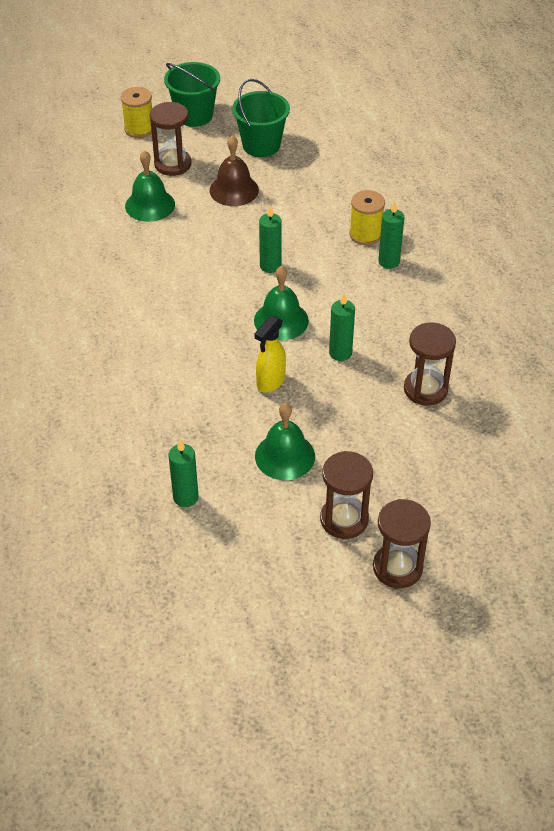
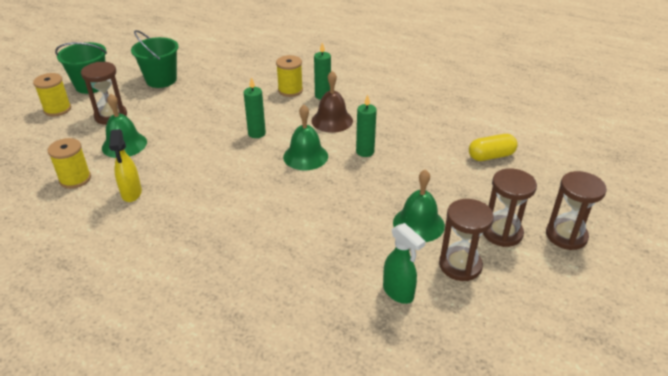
camera: 45 degrees left, 10 degrees down
green candle [169,439,199,507] -> green spray bottle [383,223,426,304]
brown bell [210,135,259,206] -> brown bell moved to [311,71,353,133]
yellow spray bottle [254,316,286,393] -> yellow spray bottle moved to [109,129,142,202]
brown hourglass [404,322,456,406] -> brown hourglass moved to [439,199,494,281]
none -> yellow spool [48,138,91,189]
none -> yellow capsule [469,134,517,161]

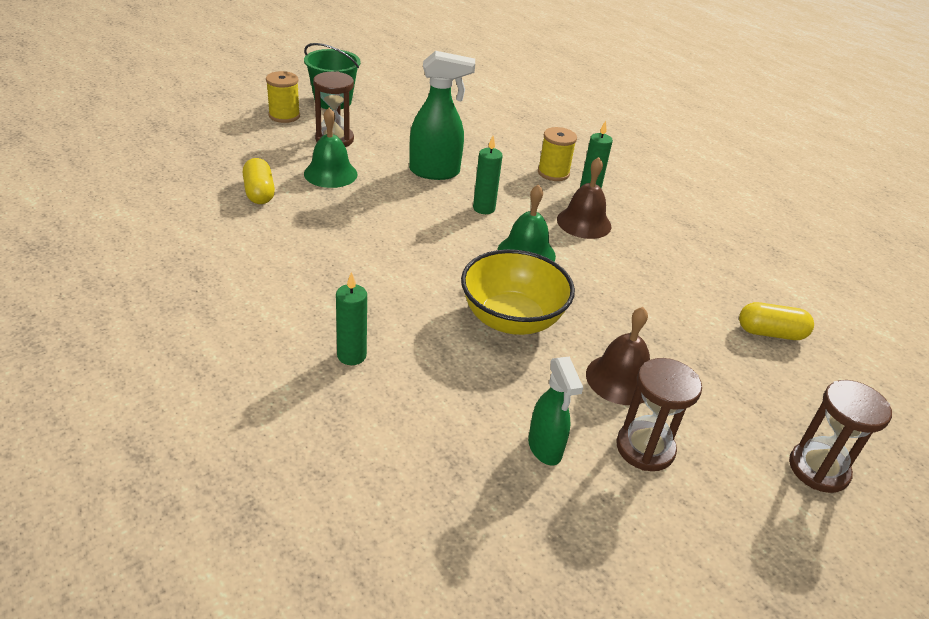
camera: 20 degrees right, 0 degrees up
yellow spool [48,138,91,189] -> yellow capsule [243,158,275,204]
yellow spray bottle [109,129,142,202] -> none
green bucket [131,30,179,88] -> none
green candle [356,94,377,157] -> green candle moved to [336,272,367,365]
green bell [393,169,445,242] -> brown bell [586,307,650,405]
brown hourglass [483,168,537,247] -> none
none -> green spray bottle [409,51,475,180]
none -> yellow bowl [461,249,575,335]

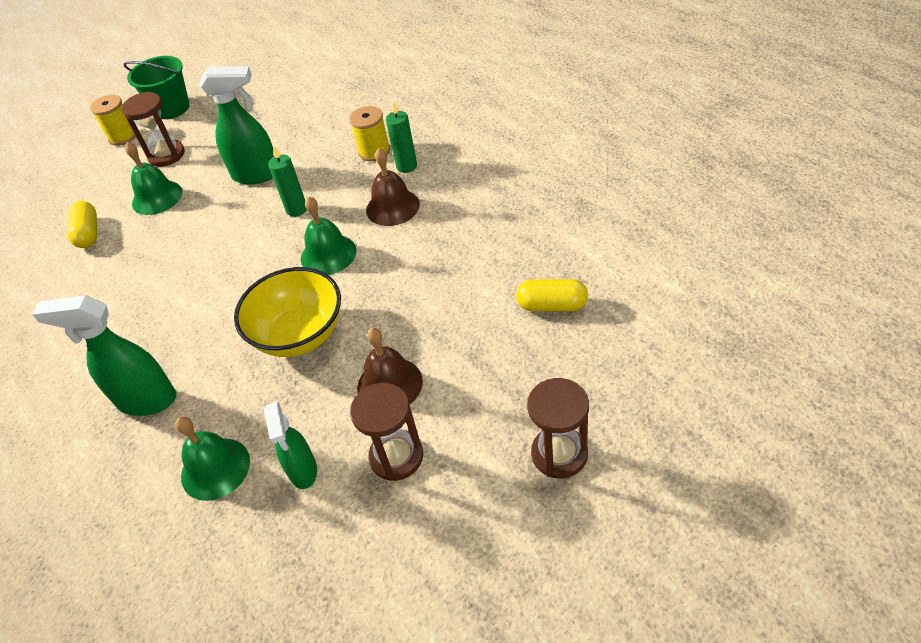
camera: 10 degrees right, 10 degrees up
green candle [336,272,367,365] -> green spray bottle [32,295,176,416]
none -> green bell [175,416,250,501]

